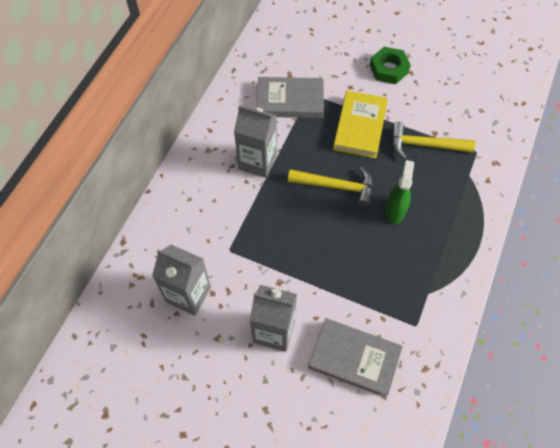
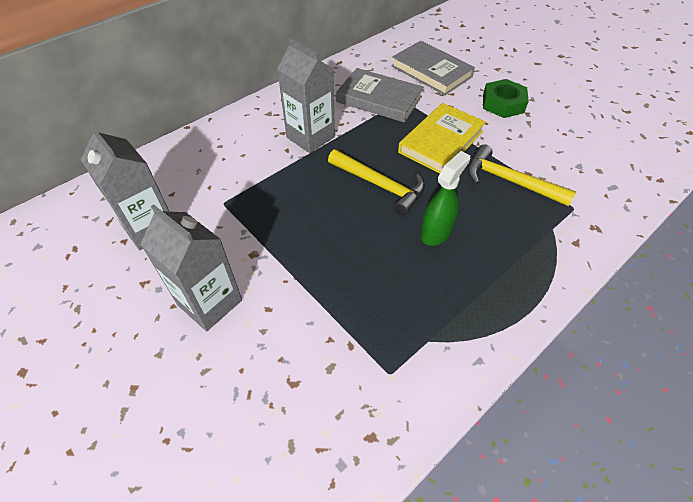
camera: 25 degrees right, 10 degrees down
grey book [308,318,403,397] -> grey book moved to [392,41,475,95]

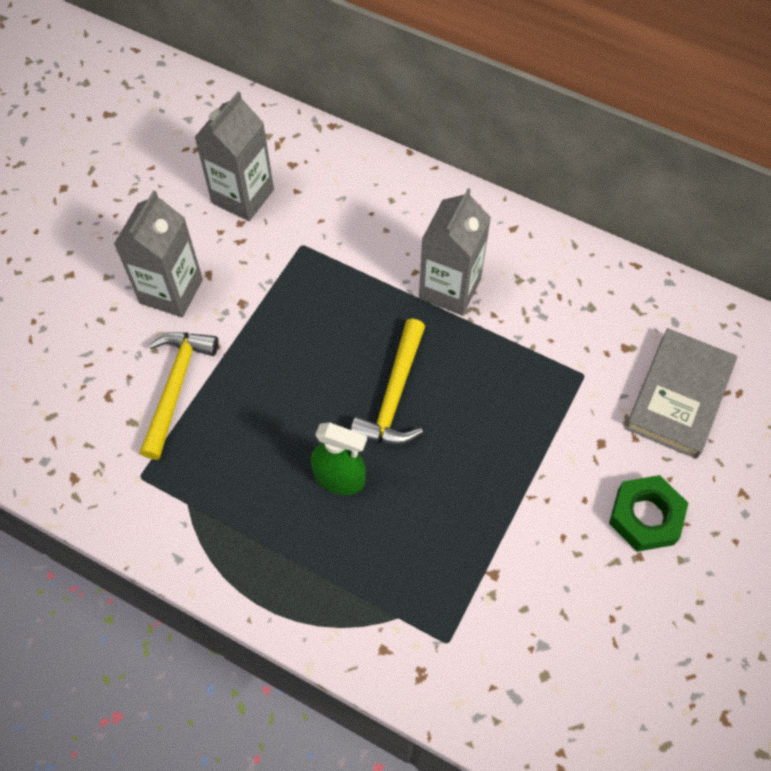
camera: 70 degrees right, 10 degrees up
grey book [336,68,423,123] -> none
yellow book [398,103,486,173] -> none
yellow hammer [468,144,576,206] -> yellow hammer moved to [140,332,219,460]

